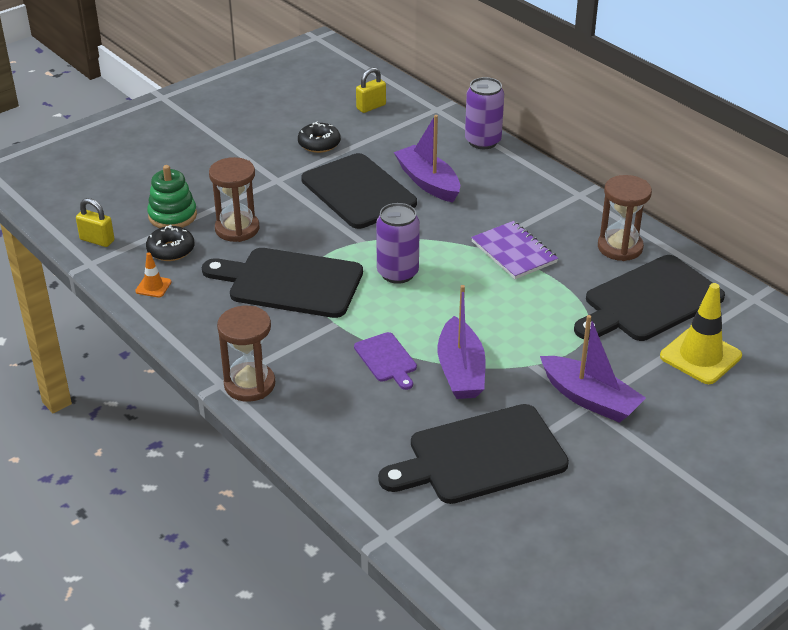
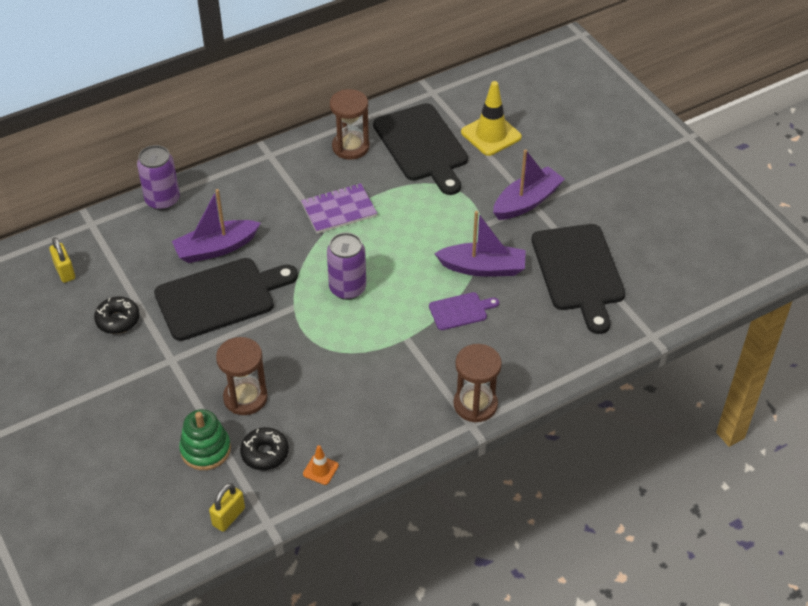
camera: 80 degrees left, 10 degrees up
black cutting board [202,248,363,318] -> none

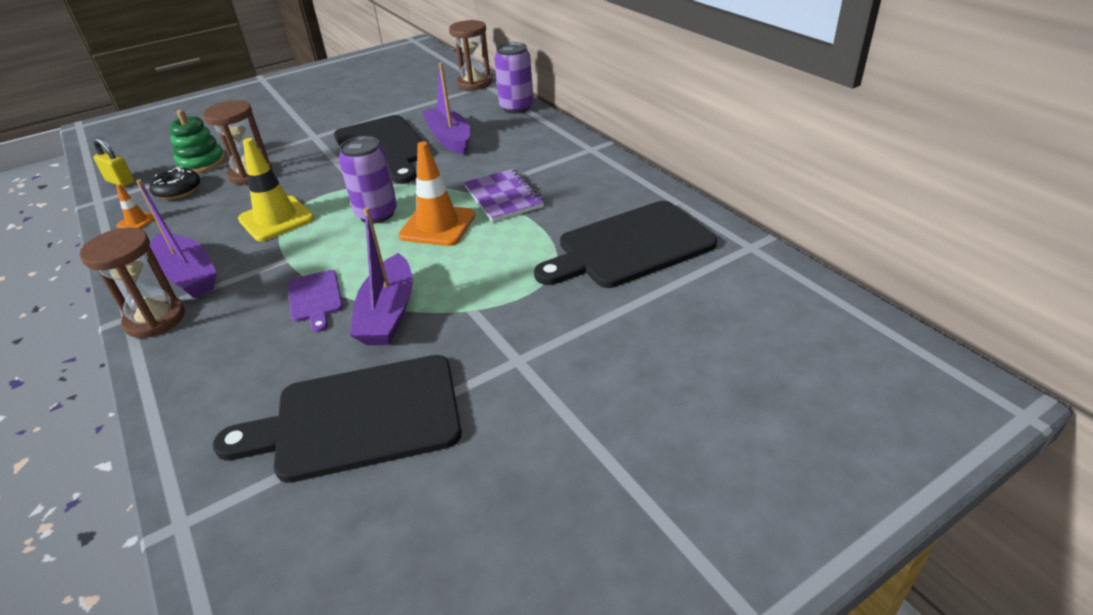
camera: 90 degrees right, 10 degrees down
yellow padlock [49,237,75,283] -> none
black donut [94,296,140,334] -> none
brown hourglass [330,89,369,160] -> brown hourglass moved to [449,20,492,91]
yellow traffic cone [461,81,522,156] -> yellow traffic cone moved to [238,138,314,241]
purple boat [493,149,565,220] -> purple boat moved to [136,179,217,298]
none -> orange traffic cone [398,141,475,246]

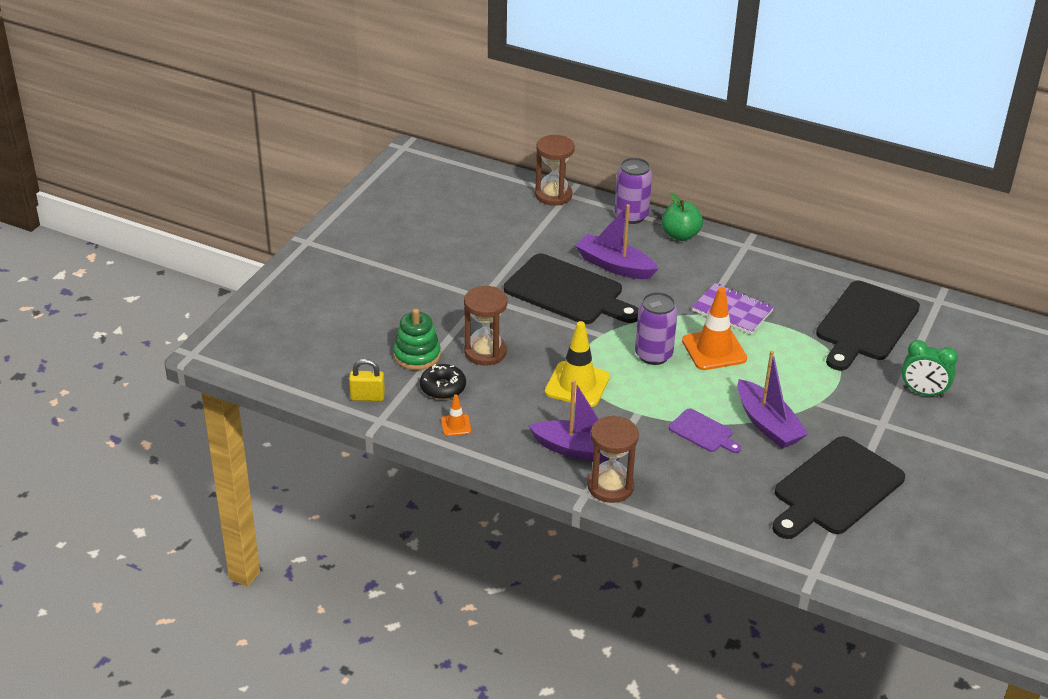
camera: 35 degrees left, 0 degrees up
none -> green apple [662,193,703,241]
none -> green clock [902,340,958,398]

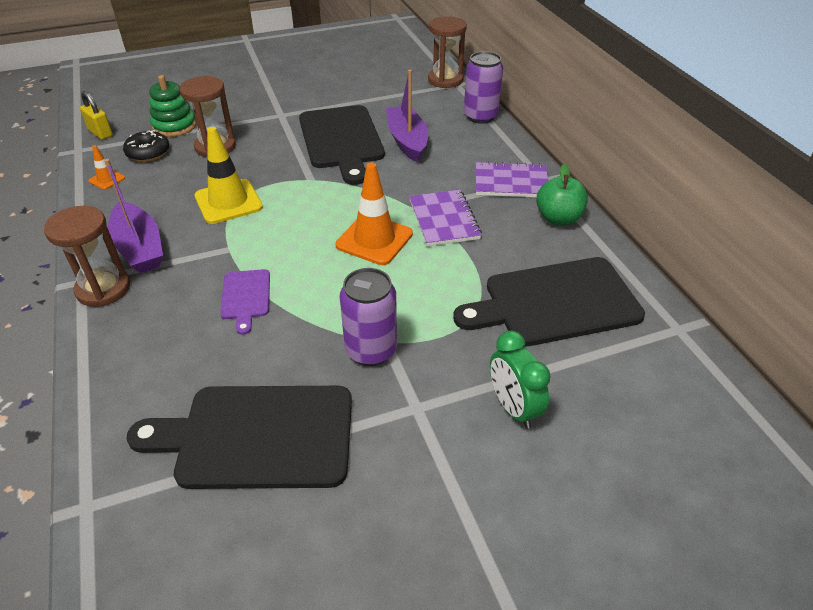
camera: 45 degrees right, 5 degrees up
purple can [635,292,678,365] -> purple can moved to [340,268,397,366]
green apple [662,193,703,241] -> green apple moved to [536,164,588,225]
purple boat [737,350,809,449] -> none
none -> purple notebook [476,161,548,197]

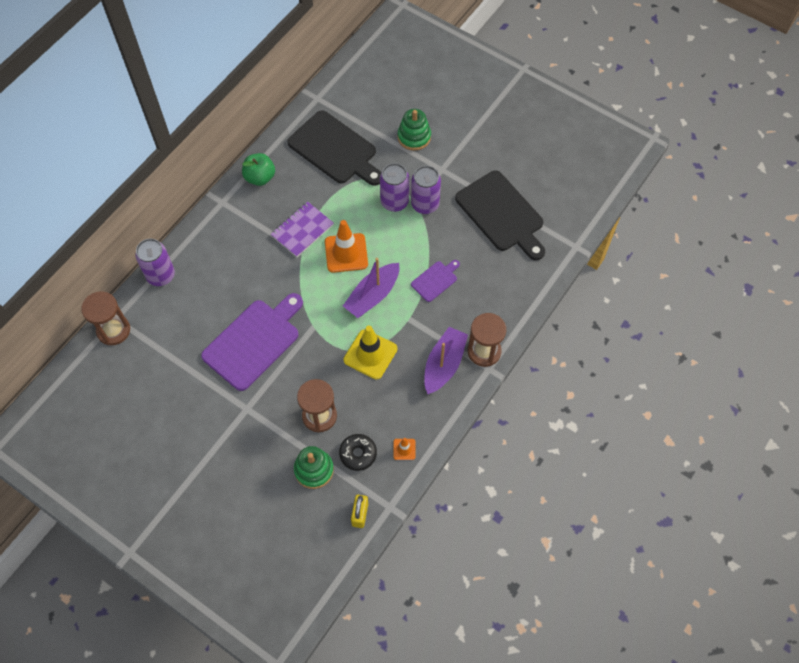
camera: 125 degrees left, 20 degrees up
black cutting board [299,105,385,185] -> purple cutting board [201,293,303,391]
purple boat [386,70,428,163] -> purple boat moved to [343,258,399,318]
purple notebook [476,161,548,197] -> none
green clock [490,331,551,429] -> green stacking toy [398,109,431,151]
none -> purple can [380,163,409,212]

